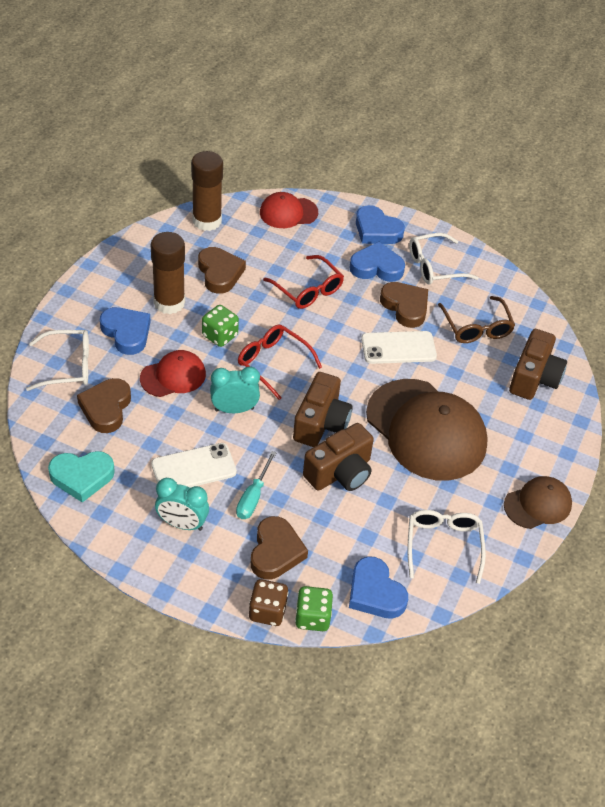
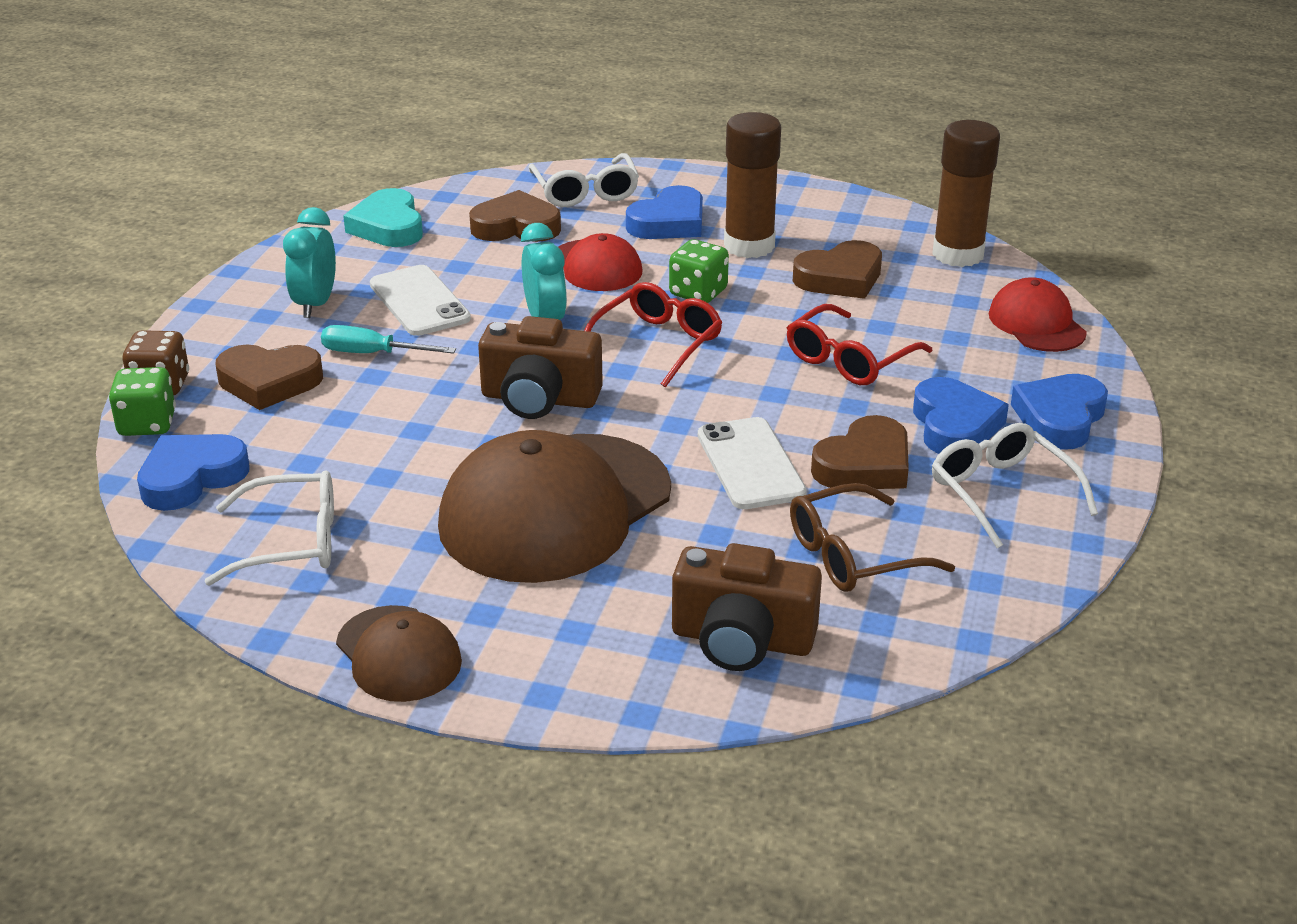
camera: 85 degrees right, 15 degrees down
brown camera [303,423,374,491] -> none

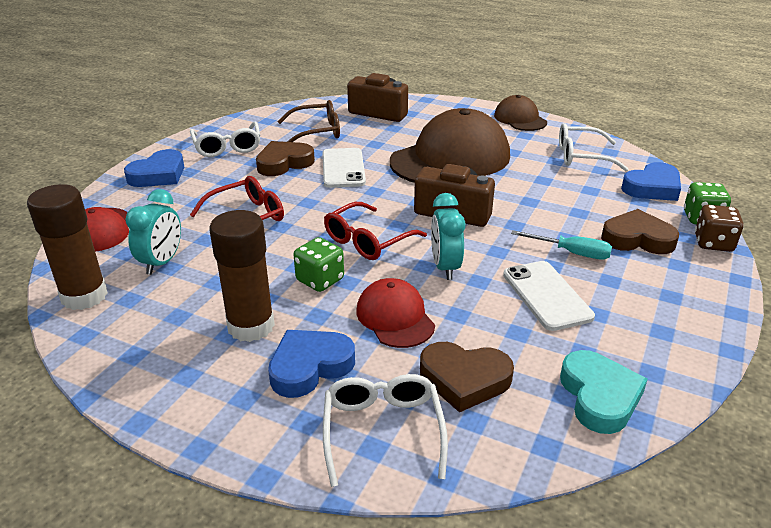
camera: 170 degrees left, 0 degrees up
turquoise clock [283,207,336,318] -> turquoise clock moved to [125,189,181,275]
brown heart [793,240,882,299] -> none
blue heart [913,377,1009,454] -> none

